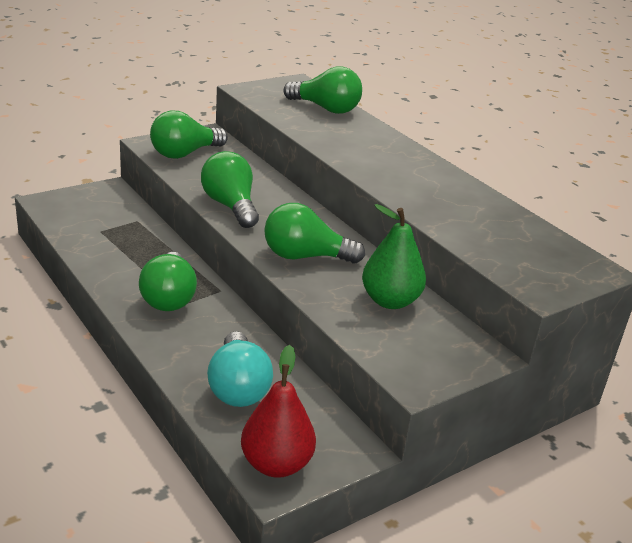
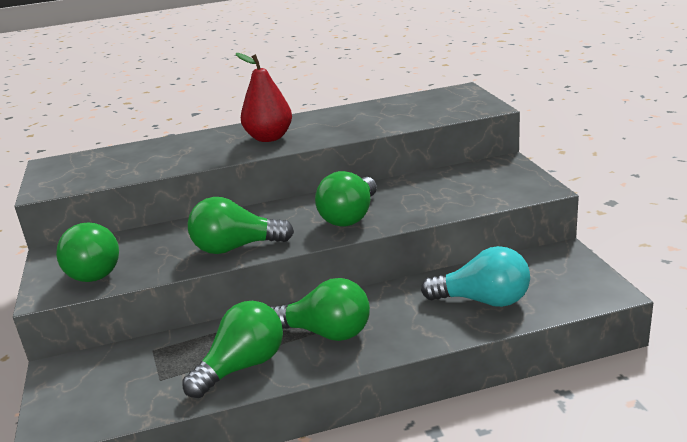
camera: 65 degrees left, 5 degrees down
red pear [241,345,316,478] -> red pear moved to [236,53,292,142]
green light bulb [283,66,362,114] -> green light bulb moved to [182,301,283,398]
green pear [362,204,426,309] -> none

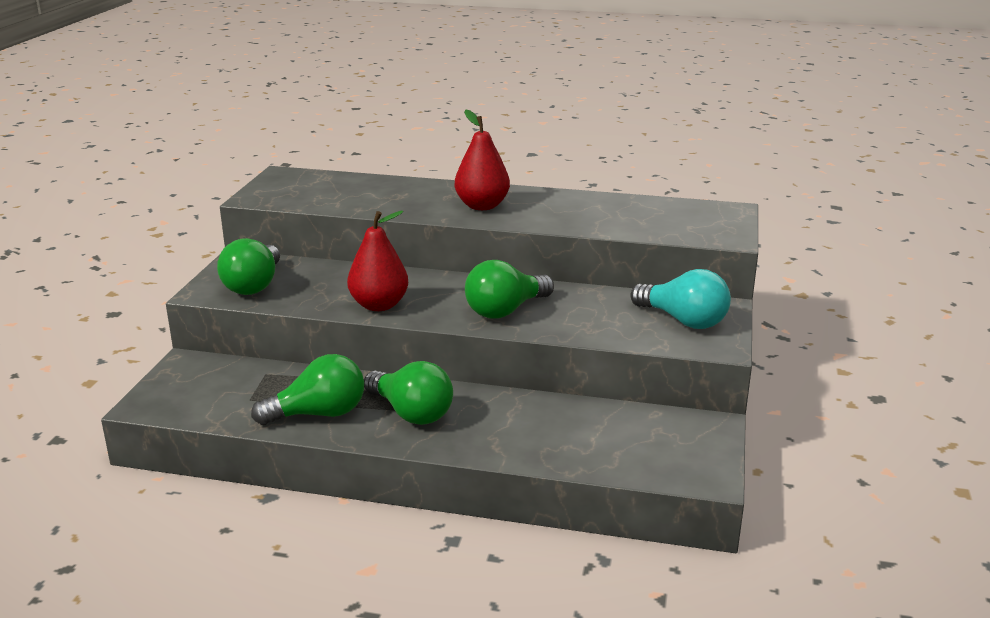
camera: 25 degrees right, 0 degrees up
green light bulb [188,197,294,254] -> red pear [347,211,408,311]
turquoise light bulb [421,246,530,307] -> turquoise light bulb moved to [630,269,731,329]

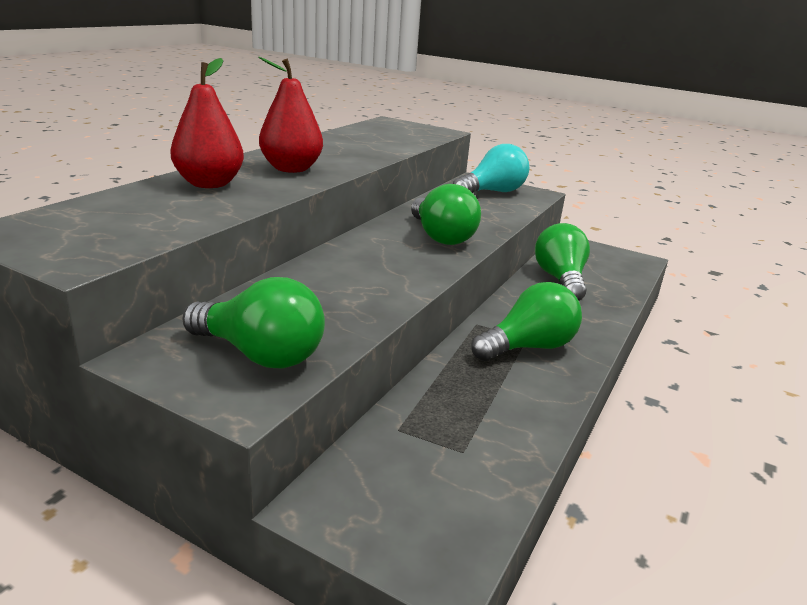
camera: 75 degrees left, 0 degrees up
green light bulb [251,354,364,425] -> green light bulb moved to [535,223,590,301]
red pear [347,211,408,311] -> red pear moved to [170,58,244,188]

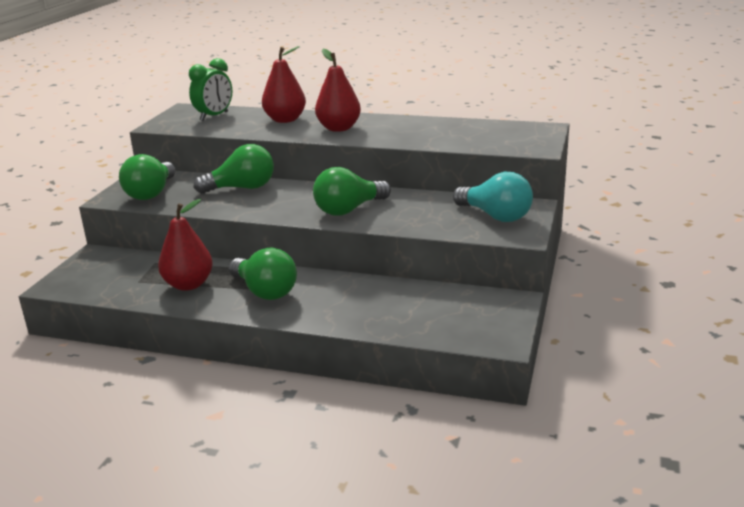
camera: 80 degrees right, 0 degrees up
green light bulb [535,223,590,301] -> green light bulb moved to [194,144,274,194]
none -> red pear [158,199,213,291]
none -> green clock [189,58,232,121]

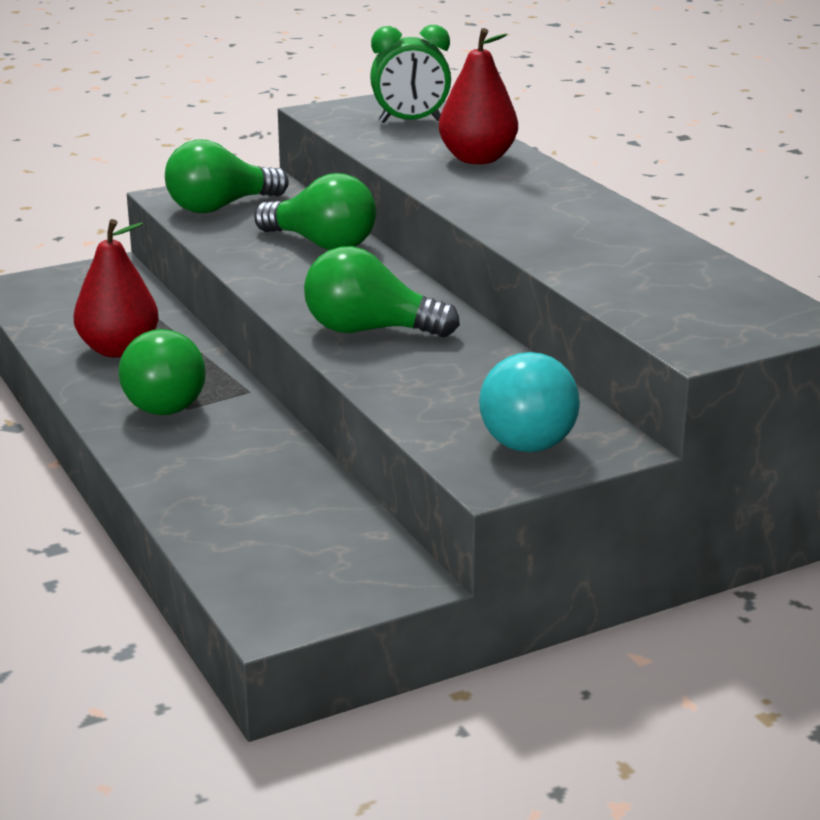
camera: 45 degrees right, 0 degrees up
red pear [315,49,361,132] -> none

